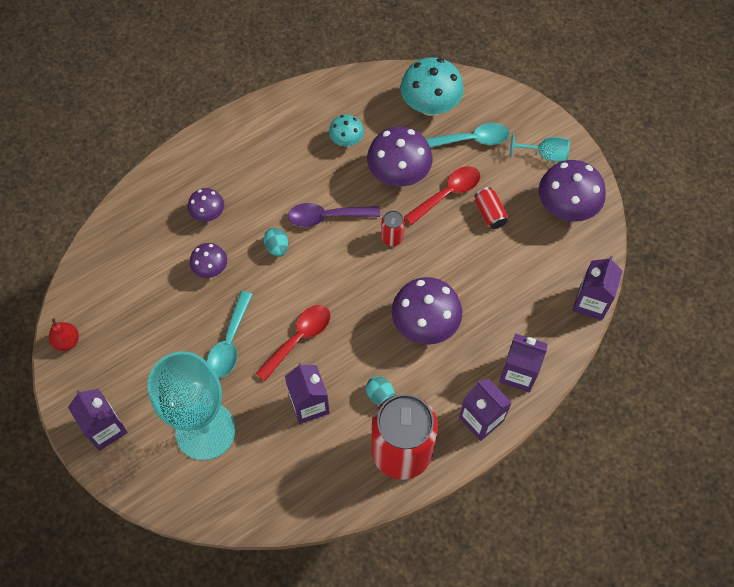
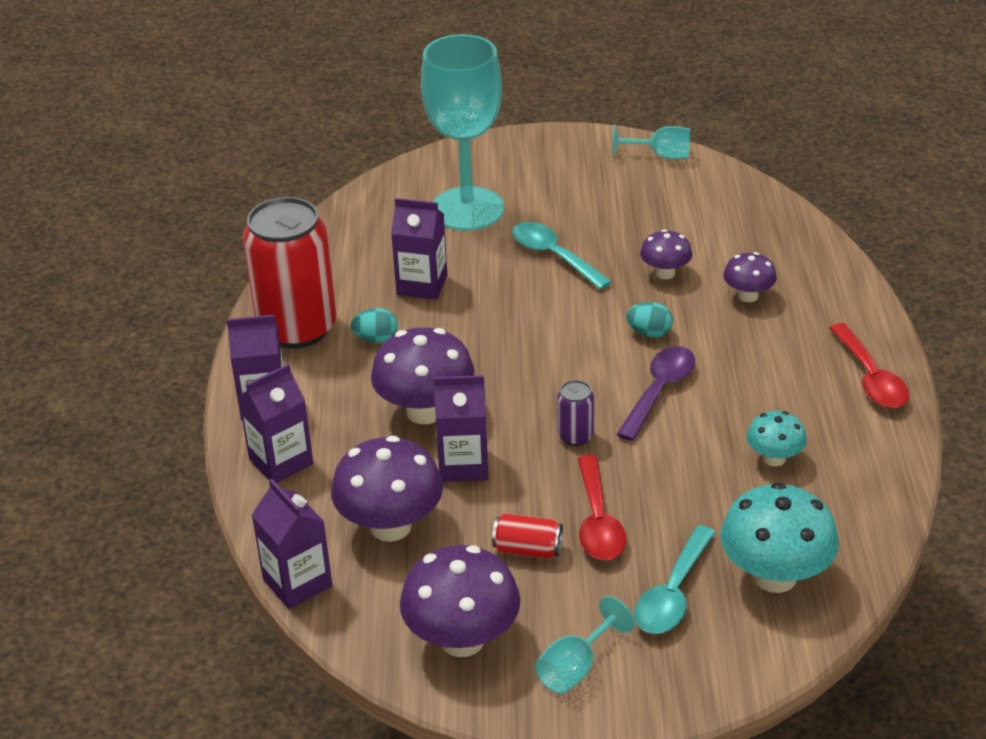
camera: 125 degrees right, 25 degrees down
red pear [49,318,79,351] -> turquoise goblet [612,125,690,159]
purple carton [68,389,128,451] -> purple carton moved to [434,375,488,482]
red spoon [255,305,330,381] -> red spoon moved to [829,323,909,408]
purple mushroom [367,127,433,187] -> purple mushroom moved to [331,436,443,542]
red can [381,210,405,246] -> purple can [557,380,594,446]

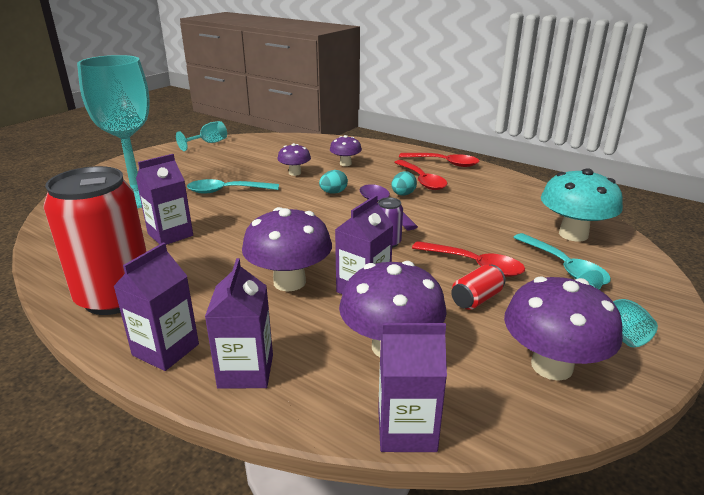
camera: 55 degrees left, 10 degrees down
turquoise egg [351,308,398,343] -> turquoise egg moved to [391,171,417,196]
turquoise mushroom [747,411,807,466] -> none
none -> red spoon [394,160,447,190]

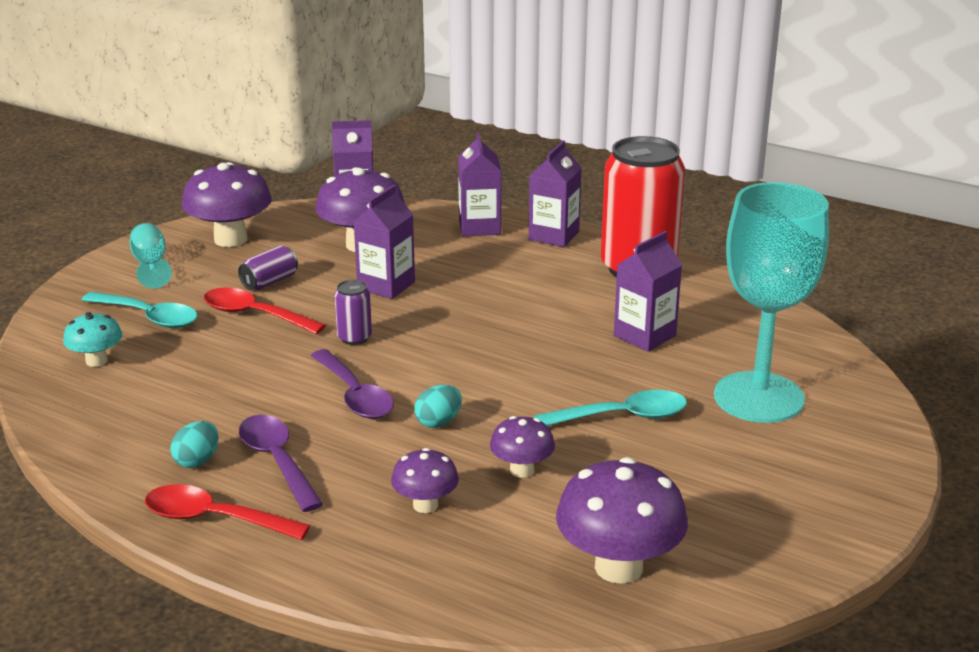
camera: 175 degrees right, 0 degrees up
turquoise goblet [176,121,227,151] -> none
purple mushroom [242,207,332,291] -> purple mushroom moved to [556,457,688,584]
turquoise egg [391,171,417,196] -> turquoise egg moved to [170,421,219,468]
red spoon [394,160,447,190] -> purple spoon [239,415,323,512]
red can [451,265,506,310] -> purple can [238,245,298,290]
turquoise spoon [513,233,611,285] -> turquoise spoon turned 150 degrees clockwise [82,292,198,328]
turquoise mushroom [541,168,623,241] -> turquoise mushroom [63,312,122,367], size x0.55

